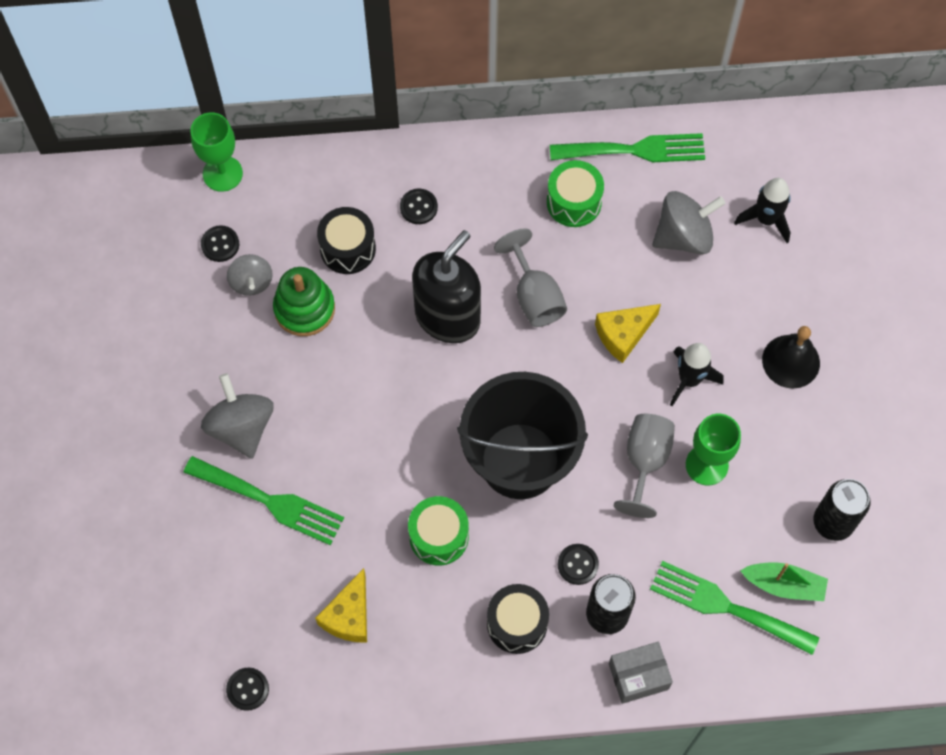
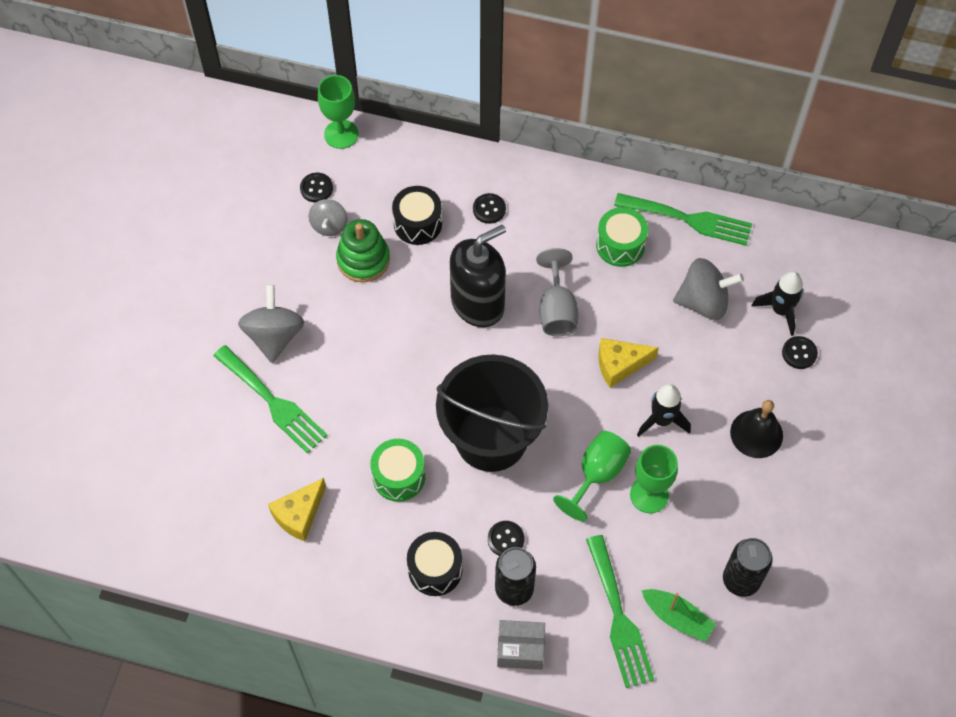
camera: 20 degrees right, 5 degrees down
black button [226,668,269,711] -> black button moved to [782,336,818,369]
grey goblet [614,414,675,518] -> green goblet [553,431,631,521]
green fork [650,561,819,655] -> green fork turned 150 degrees counterclockwise [586,535,654,688]

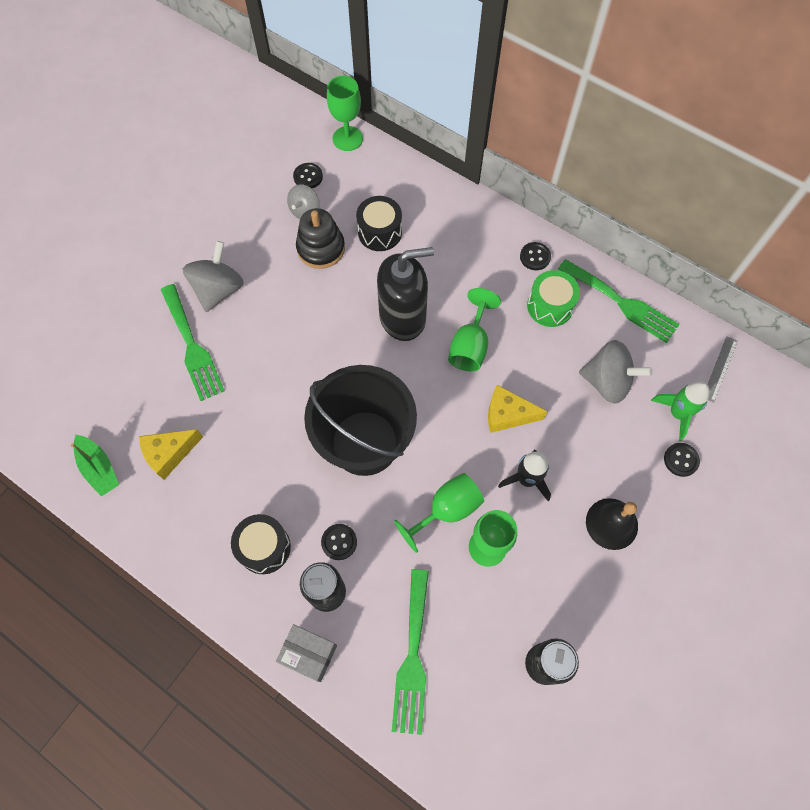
camera: 20 degrees right, 5 degrees up
green stacking toy [336,219,390,283] -> black stacking toy [296,208,345,269]
green drum [370,439,425,502] -> none
black button [473,193,506,224] -> black button moved to [520,242,551,270]
grey goblet [536,248,578,336] -> green goblet [448,288,501,372]
green boat [641,589,716,642] -> green boat moved to [71,435,119,497]
black rocket [751,271,804,336] -> green rocket [651,382,710,441]
none -> grey ruler [708,336,738,403]

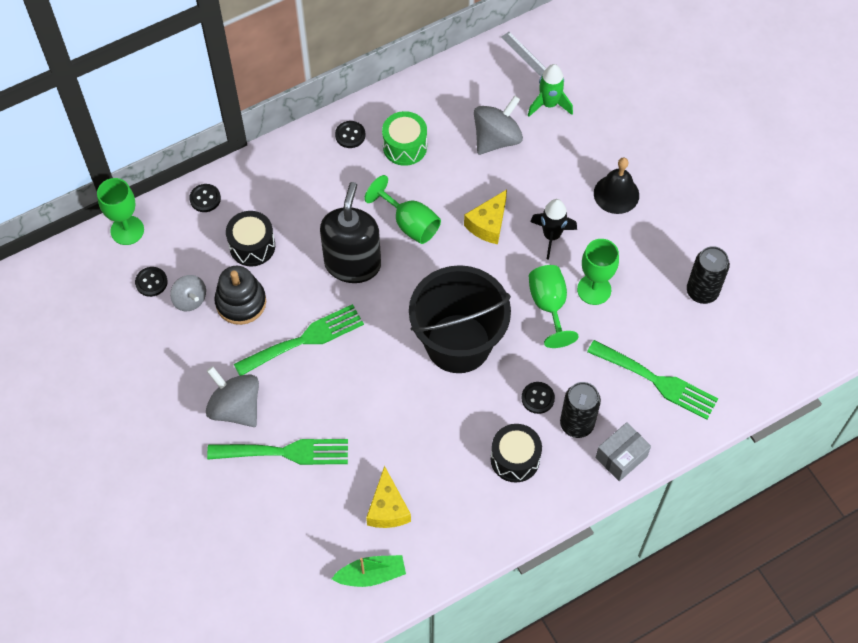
camera: 65 degrees left, 5 degrees down
green fork [558,259,680,343] -> green fork moved to [234,304,364,376]
black button [664,443,700,477] -> black button moved to [189,184,221,212]

